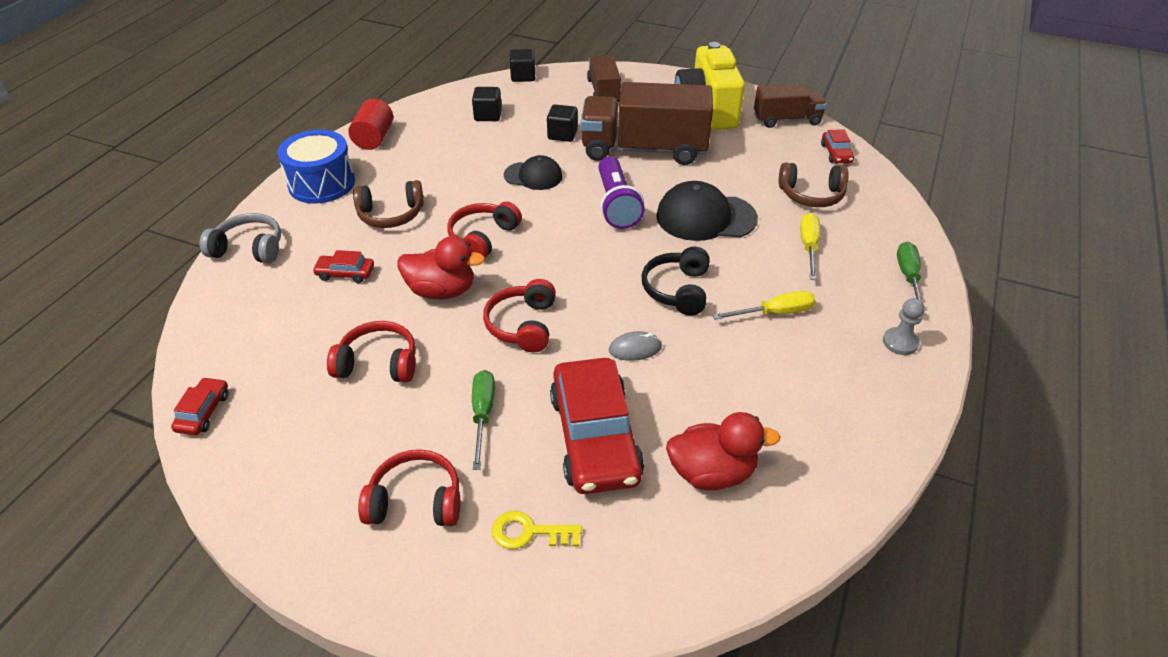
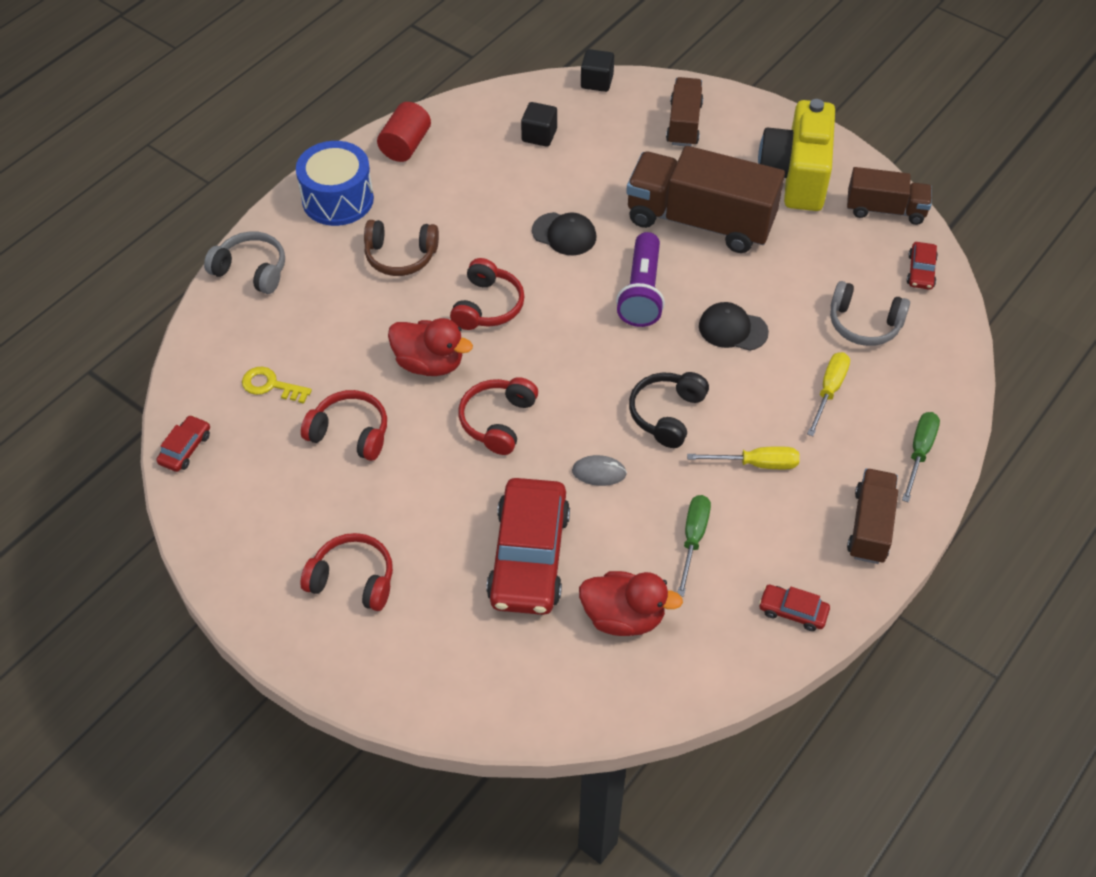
camera: 15 degrees right, 10 degrees up
red car [312,250,374,283] -> red car moved to [759,585,830,631]
red headphones [447,202,522,258] -> red headphones turned 150 degrees clockwise [450,258,525,330]
green screwdriver [472,370,495,470] -> green screwdriver moved to [677,495,711,597]
yellow key [492,511,582,549] -> yellow key moved to [242,367,312,404]
black cube [547,104,578,142] -> none
black cap [656,181,758,241] -> black cap [699,302,769,351], size x0.63
brown headphones [779,163,849,207] -> grey headphones [830,281,910,346]
grey pawn [883,298,925,355] -> brown truck [847,468,898,564]

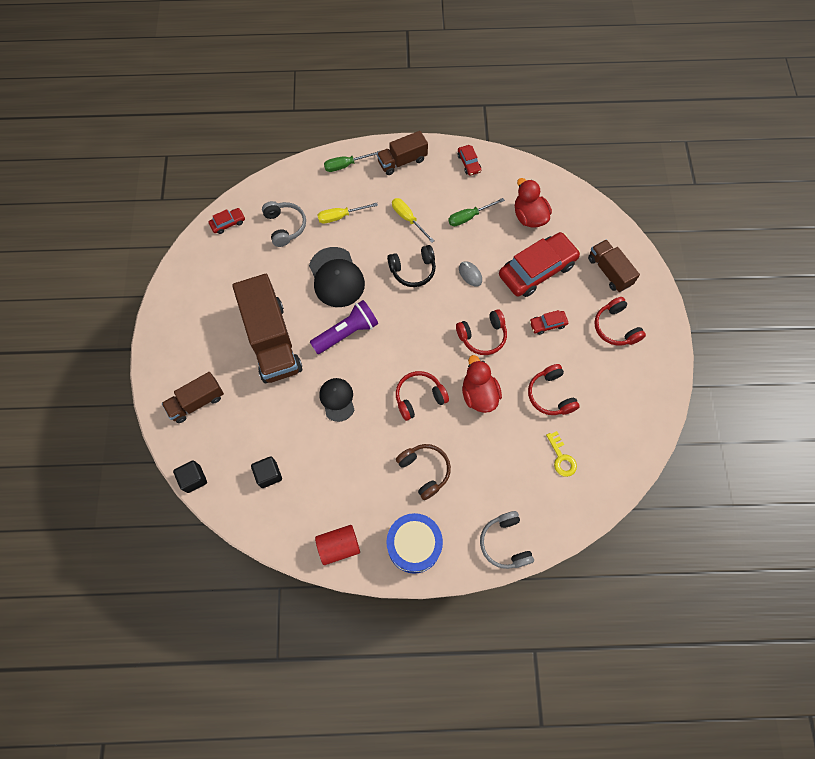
camera: 130 degrees left, 15 degrees up
red car [156,415,210,472] -> red car moved to [530,310,568,335]
black cap [699,302,769,351] -> black cap [309,247,365,307], size x1.60
yellow camera [758,99,835,211] -> none
brown truck [847,167,932,225] -> brown truck moved to [588,240,640,292]

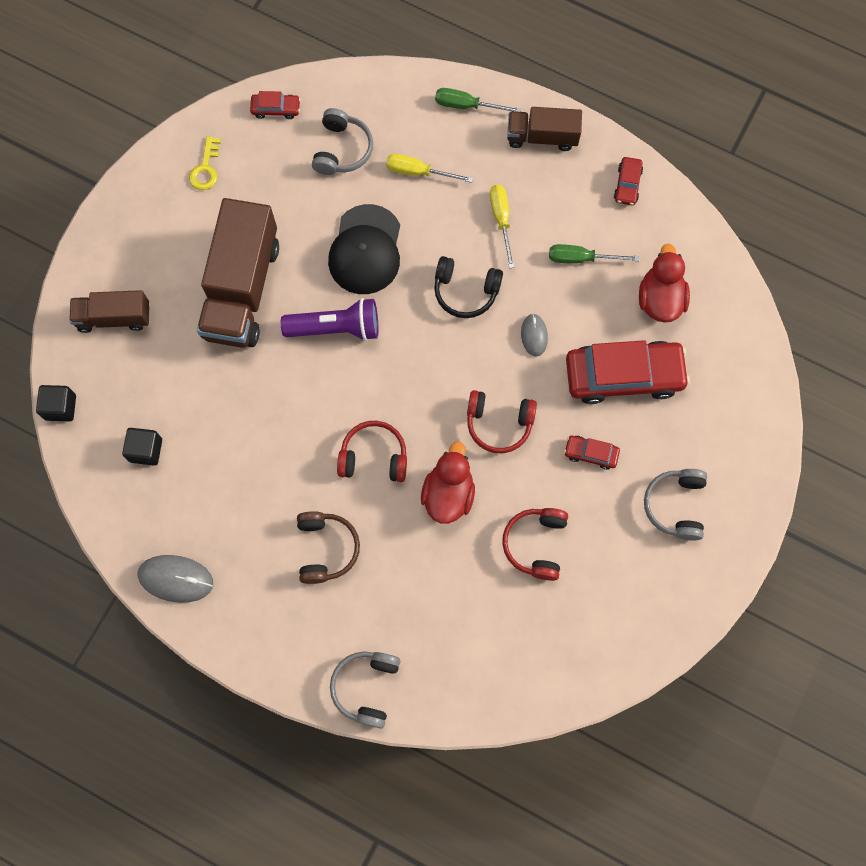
camera: 30 degrees right, 5 degrees up
red cylinder [315,525,360,565] -> grey mouse [138,555,213,603]
black cap [319,378,354,422] -> none
blue drum [386,513,443,574] -> none
yellow key [546,431,577,477] -> yellow key moved to [189,136,221,190]
brown truck [588,240,640,292] -> none
red headphones [594,297,646,346] -> grey headphones [644,469,707,540]

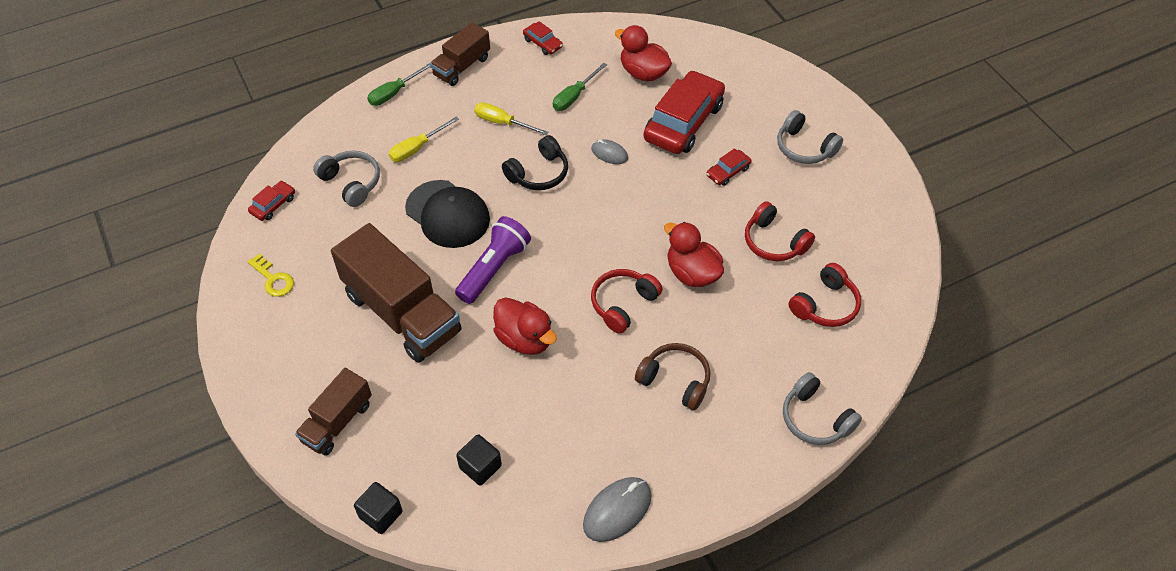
camera: 55 degrees left, 20 degrees down
red headphones [467,390,537,453] -> red headphones moved to [789,263,861,327]
none -> red duck [493,297,557,355]

